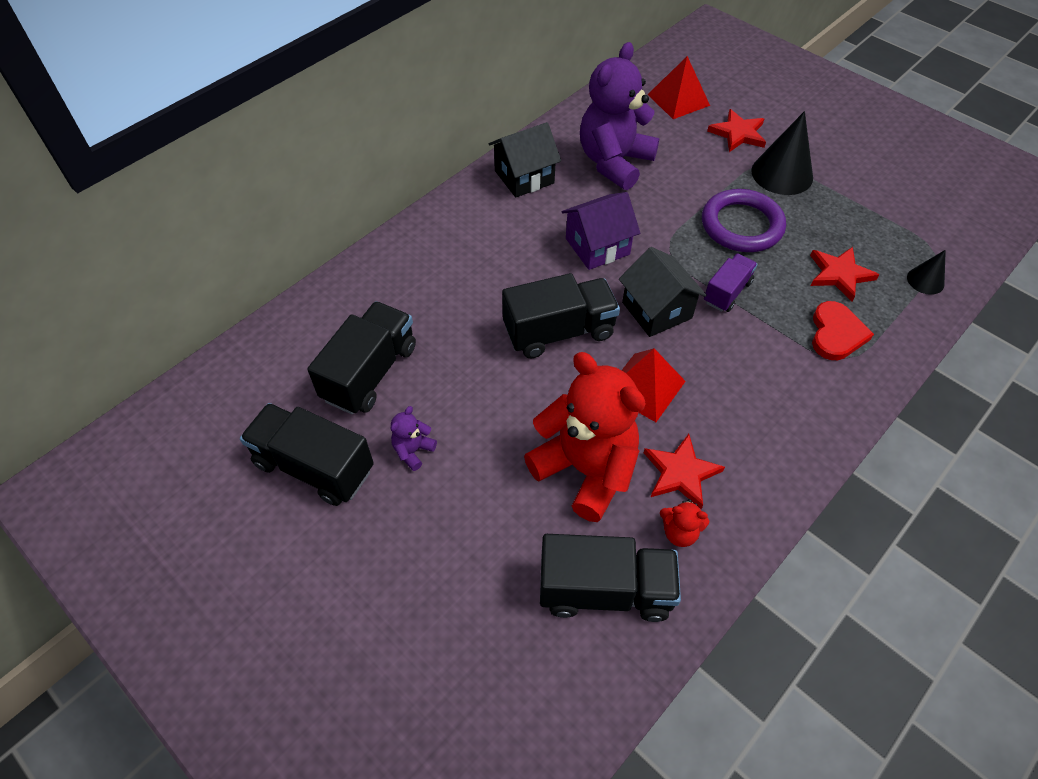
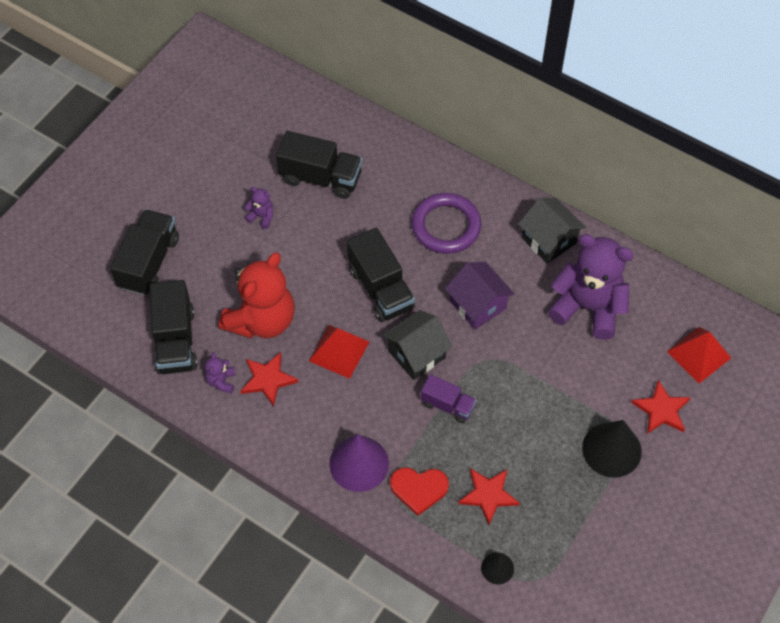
camera: 80 degrees right, 5 degrees up
black truck [240,403,374,506] -> black truck moved to [110,209,179,295]
red teddy bear [660,499,709,547] -> purple teddy bear [205,352,236,393]
purple ring [702,189,786,252] -> purple ring moved to [412,193,481,254]
none -> purple cone [329,434,389,492]

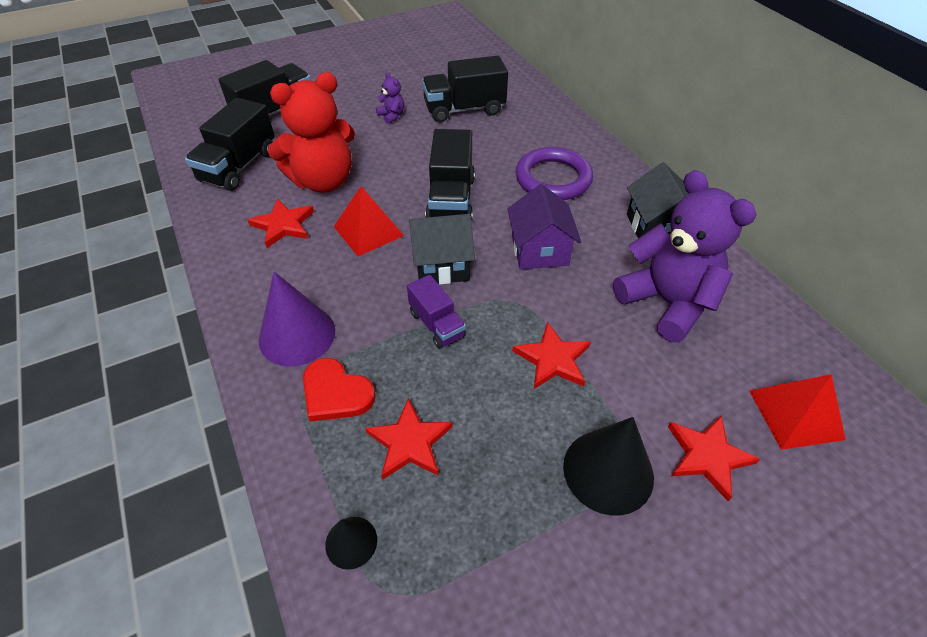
camera: 30 degrees right, 10 degrees down
purple teddy bear [205,352,236,393] -> none
black truck [276,131,362,199] -> black truck turned 120 degrees clockwise [422,56,508,122]
none -> red star [512,322,591,389]

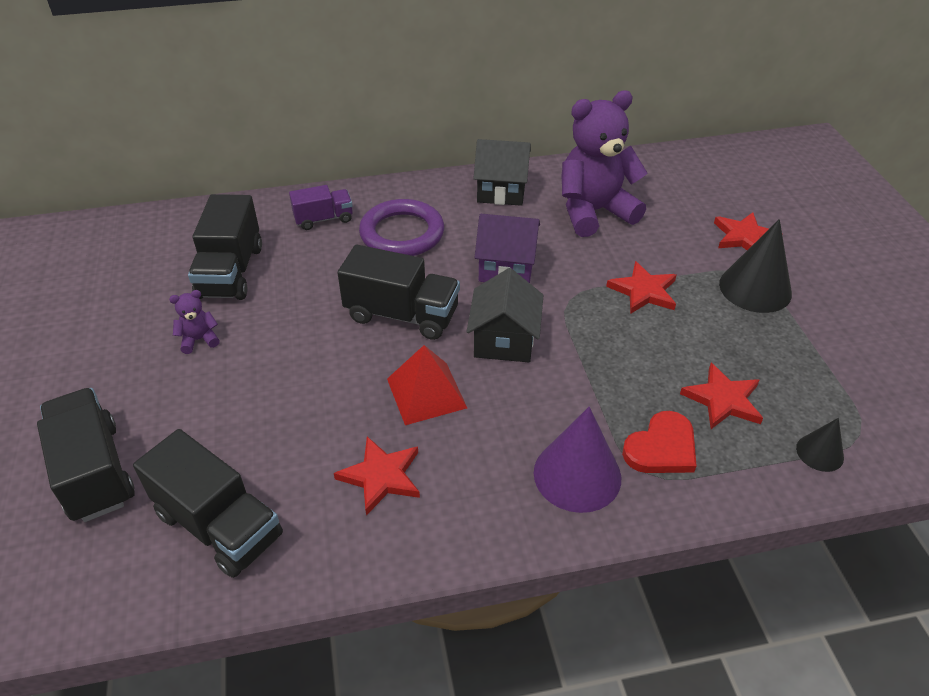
camera: 75 degrees left, 5 degrees down
red teddy bear [268,72,355,192] -> none
purple truck [407,275,466,349] -> purple truck moved to [289,185,353,230]
red pyramid [749,374,846,450] -> none

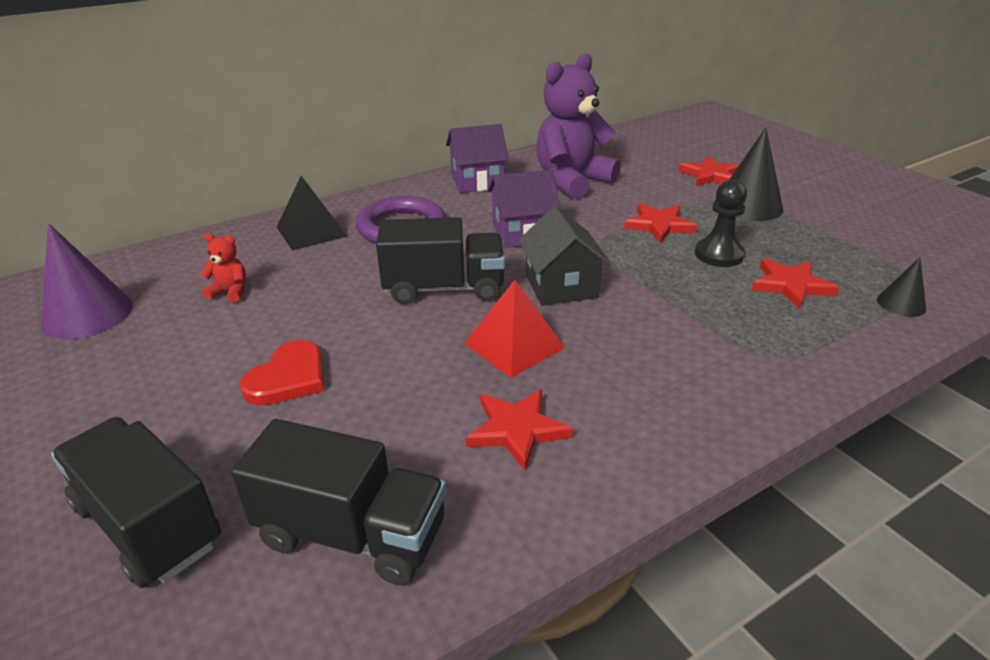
camera: 20 degrees left, 10 degrees down
purple teddy bear [169,290,220,354] -> none
black truck [188,194,262,300] -> red teddy bear [200,233,246,303]
purple truck [289,185,353,230] -> black pyramid [277,176,347,250]
black house [473,139,531,206] -> purple house [446,124,509,193]
purple cone [534,407,621,513] -> purple cone moved to [41,224,133,339]
red heart [622,411,697,473] -> red heart moved to [240,340,324,405]
none -> black pawn [695,179,747,267]

